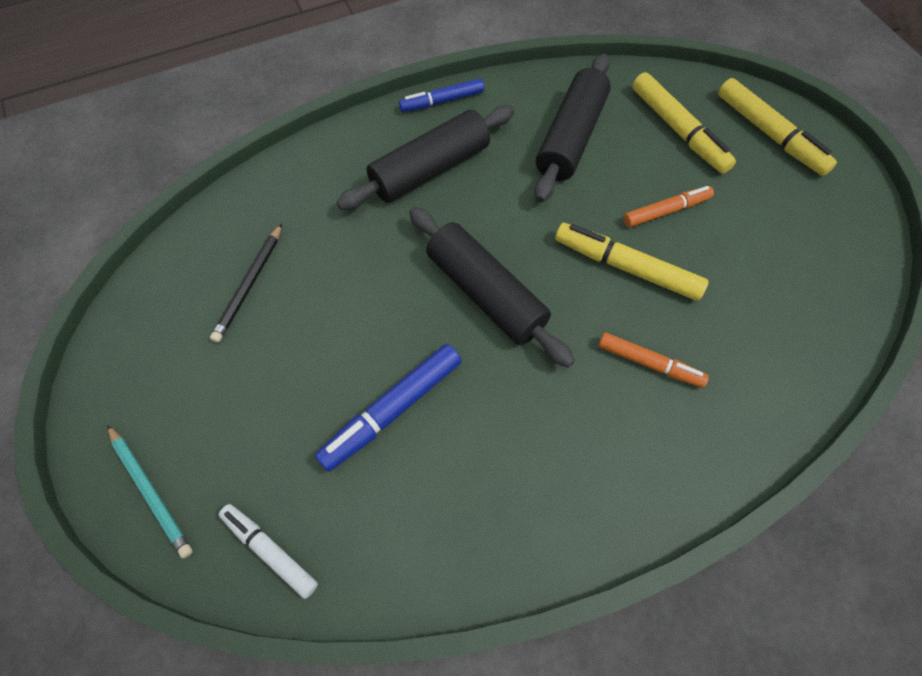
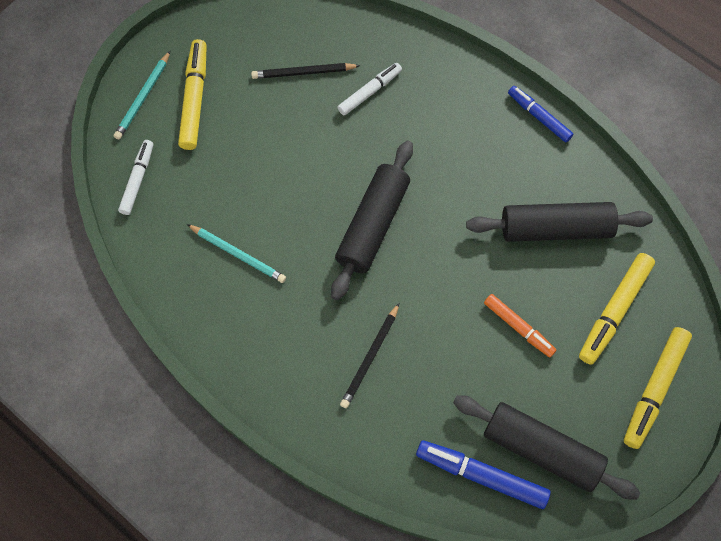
camera: 65 degrees right, 5 degrees up
blue marker [315,344,462,472] -> blue marker moved to [416,440,551,509]
black rolling pin [336,105,515,210] -> black rolling pin moved to [453,395,640,500]
yellow marker [555,223,709,301] -> yellow marker moved to [178,39,207,150]
orange marker [598,333,709,388] -> black pencil [340,303,399,408]
none -> turquoise pencil [187,224,286,283]
none -> white marker [338,63,402,115]

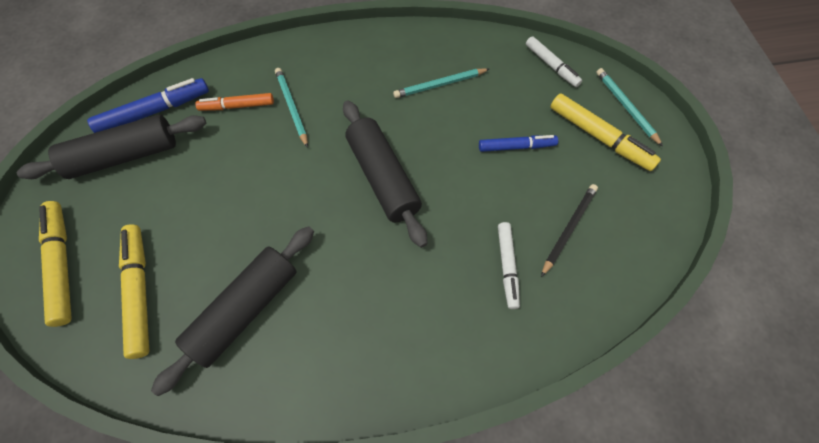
camera: 130 degrees right, 5 degrees down
black pencil [340,303,399,408] -> turquoise pencil [275,68,308,148]
orange marker [484,294,556,357] -> orange marker moved to [195,93,274,111]
blue marker [508,86,573,142] -> blue marker moved to [479,135,558,152]

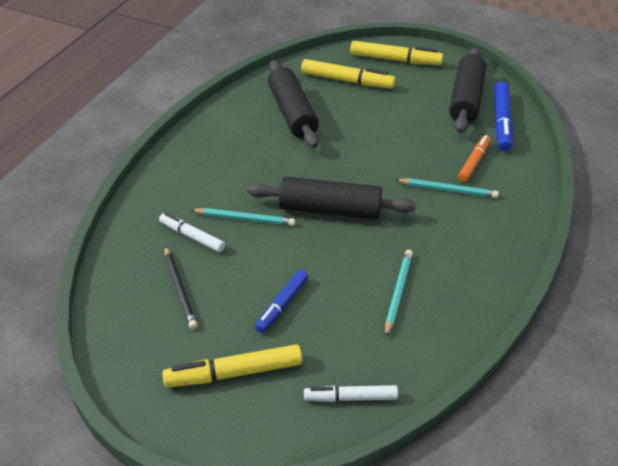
camera: 125 degrees right, 20 degrees down
turquoise pencil [596,68,663,146] -> turquoise pencil moved to [191,208,295,226]

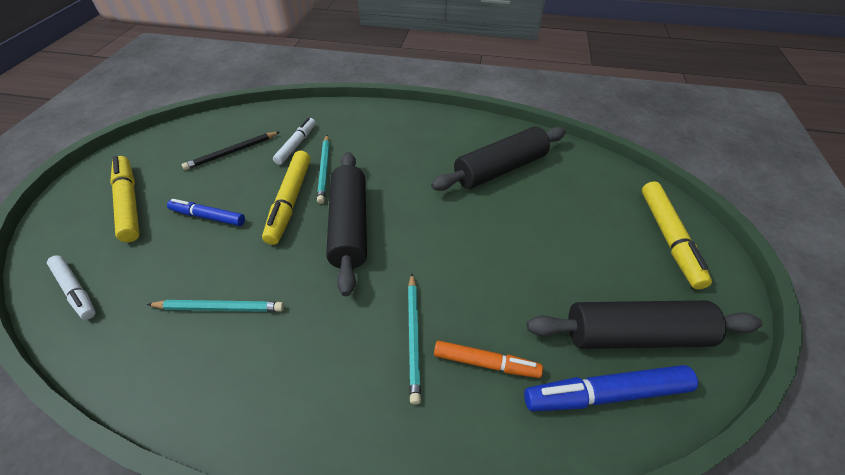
camera: 75 degrees right, 5 degrees up
yellow marker [301,59,395,89] -> yellow marker moved to [262,151,311,245]
white marker [304,385,398,402] -> white marker turned 150 degrees clockwise [47,255,96,320]

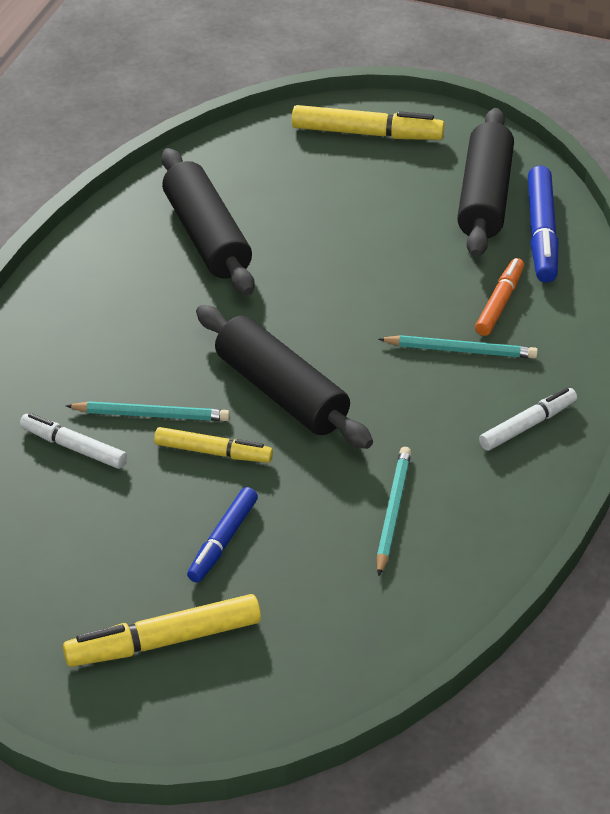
camera: 80 degrees left, 5 degrees down
white marker [47,255,96,320] -> white marker moved to [479,388,577,451]
black pencil [181,132,279,170] -> none
yellow marker [262,151,311,245] -> yellow marker [154,427,273,463], size x0.66
black rolling pin [326,152,367,296] -> black rolling pin turned 45 degrees clockwise [196,305,373,449]

